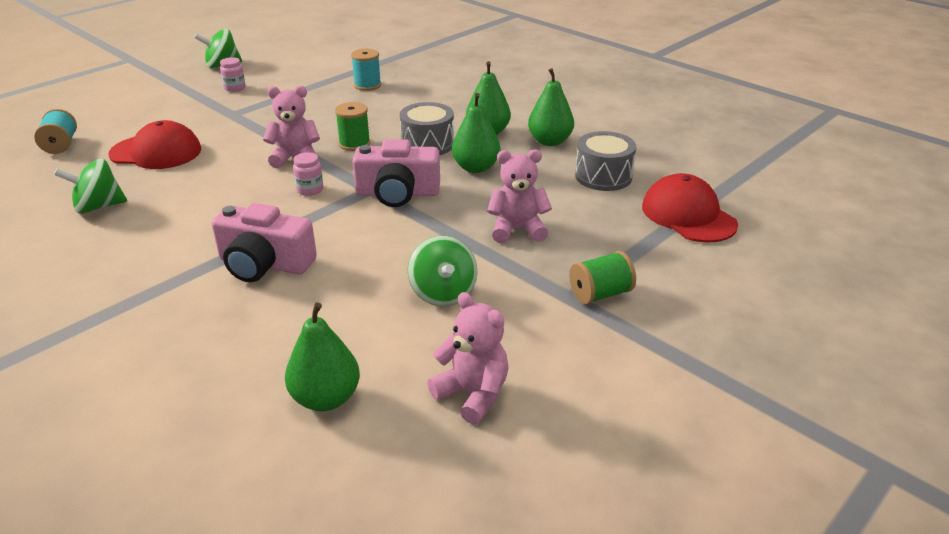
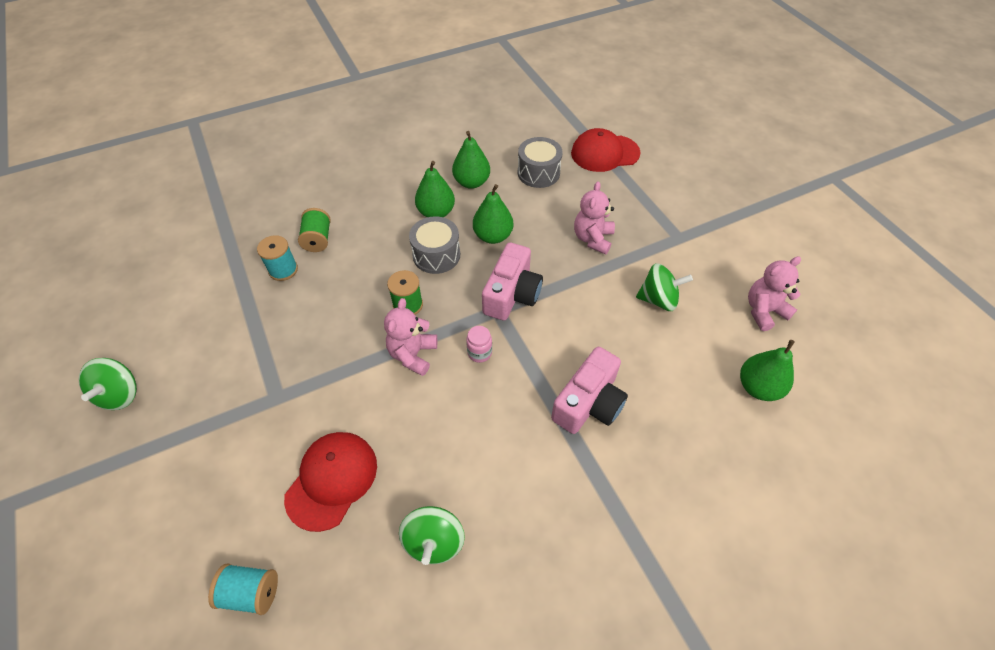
camera: 70 degrees left, 20 degrees up
pink jar [220,57,246,92] -> none
green spool [569,251,636,305] -> green spool moved to [298,208,331,252]

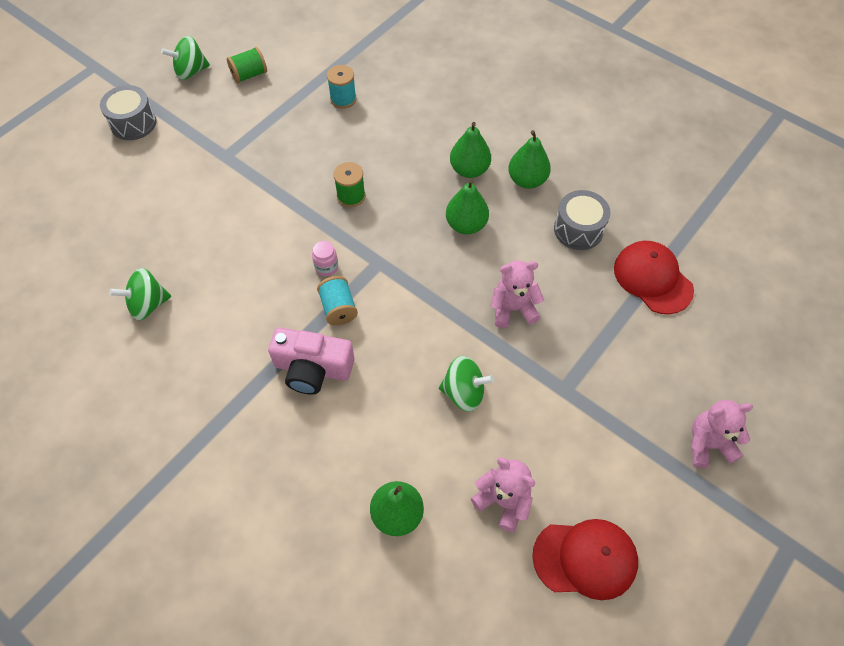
camera: 65 degrees right, 5 degrees up
turquoise spool [208,564,278,615] -> turquoise spool moved to [317,276,358,325]
red cap [284,432,377,532] -> red cap moved to [532,519,638,600]
green spool [298,208,331,252] -> green spool moved to [227,47,267,83]
pink teddy bear [384,298,437,376] -> pink teddy bear moved to [691,400,753,468]
grey drum [409,216,460,274] -> grey drum moved to [100,85,157,140]
pink camera [482,242,543,320] -> none
green spinning top [636,263,693,311] -> green spinning top turned 60 degrees counterclockwise [439,356,494,412]

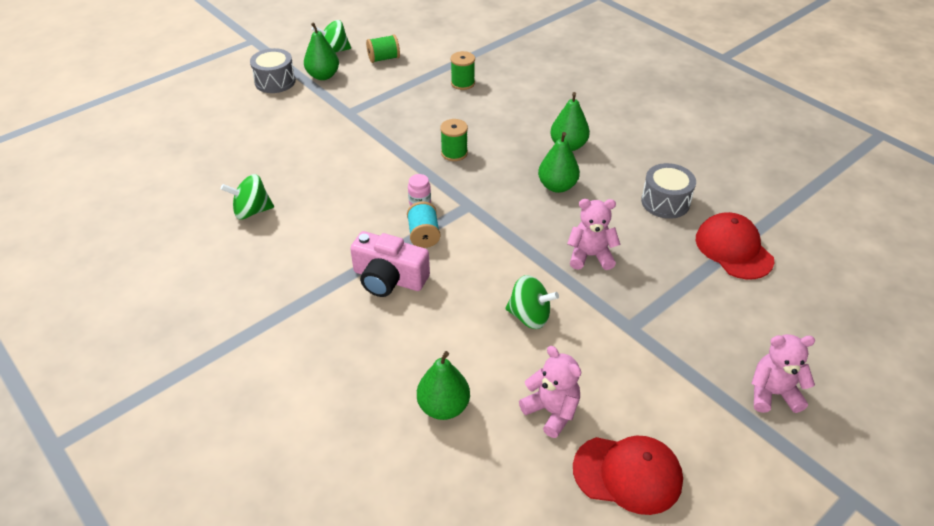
camera: 10 degrees right, 15 degrees down
turquoise spool [327,65,356,109] -> green spool [451,51,475,90]
green pear [508,130,551,189] -> green pear moved to [304,22,339,80]

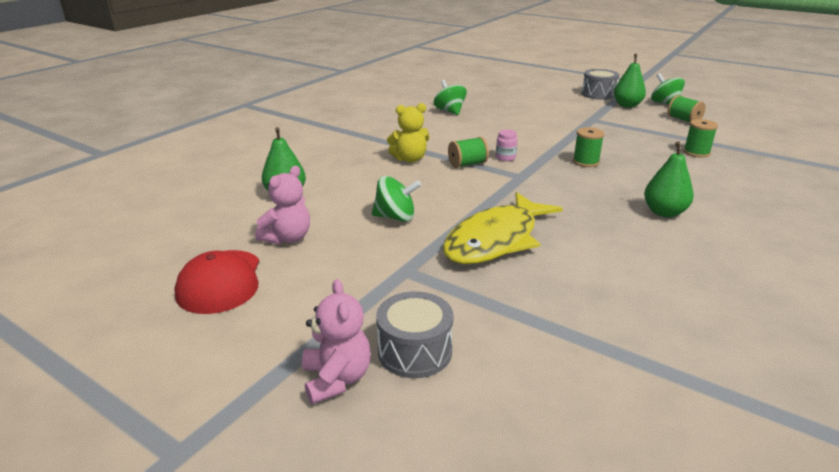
camera: 75 degrees right, 15 degrees down
pink camera [350,231,430,297] -> yellow teddy bear [387,103,430,163]
turquoise spool [407,201,440,248] -> green spool [448,137,489,168]
green spinning top [506,275,559,329] -> green spinning top turned 90 degrees counterclockwise [372,176,421,222]
green pear [538,132,580,193] -> none
pink teddy bear [567,199,621,270] -> yellow fish [443,192,563,264]
grey drum [641,163,696,219] -> grey drum moved to [376,291,454,378]
red cap [696,212,774,279] -> none

